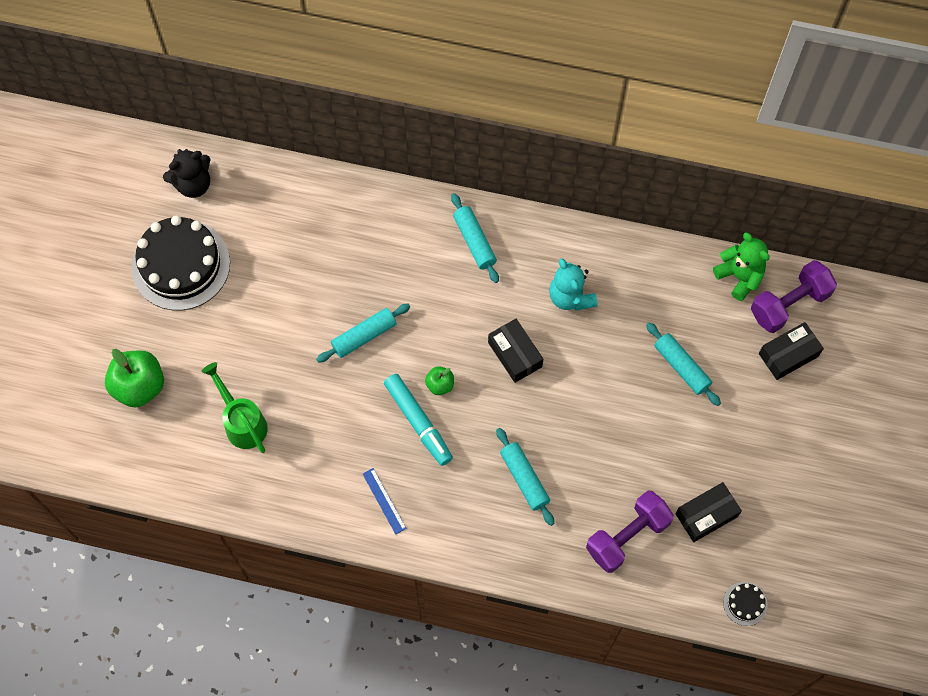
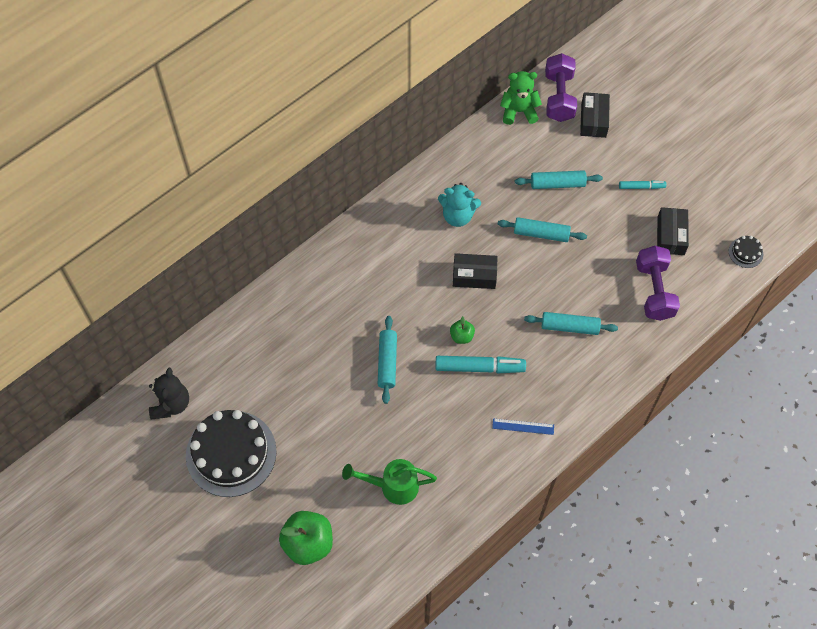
camera: 55 degrees left, 5 degrees down
turquoise rolling pin [451,193,499,283] -> turquoise rolling pin moved to [498,217,587,242]
none -> turquoise marker [619,180,666,189]

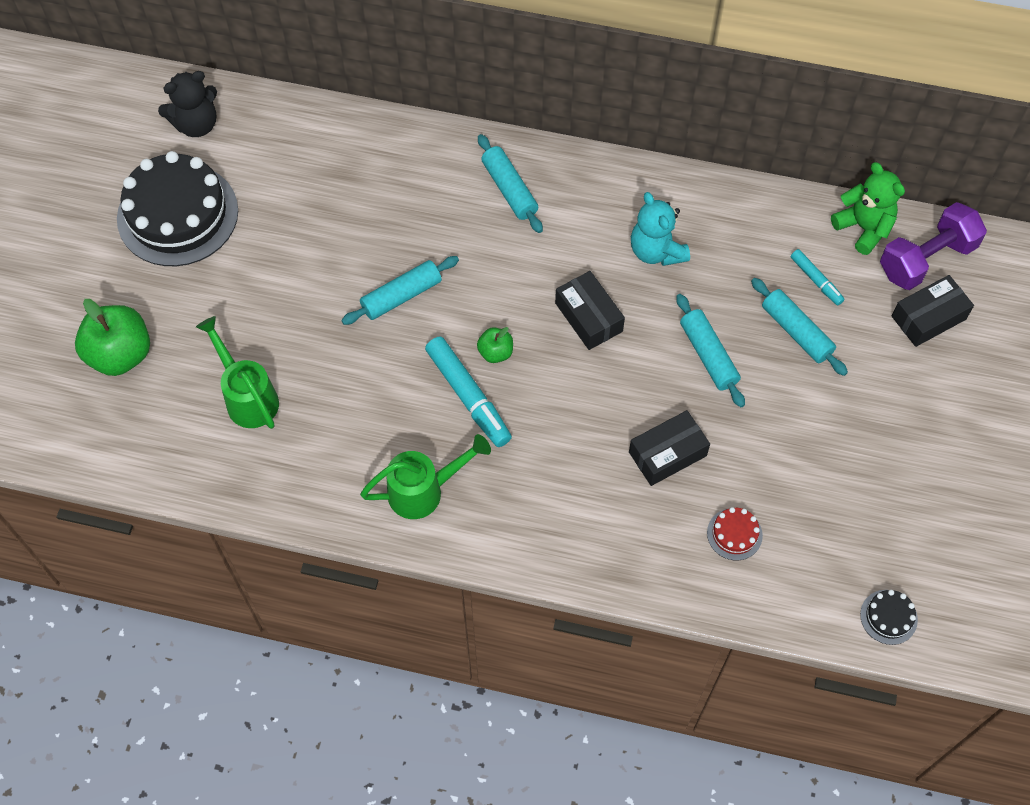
camera: 55 degrees right, 0 degrees up
blue ruler [492,418,554,435] -> green watering can [360,434,491,519]
turquoise rolling pin [524,312,618,335] -> turquoise rolling pin moved to [478,134,543,233]
turquoise marker [619,180,666,189] -> turquoise marker moved to [791,249,845,305]
purple dumbbell [636,246,680,321] -> red cake [707,507,763,560]
black box [657,207,689,255] -> black box moved to [629,410,710,486]

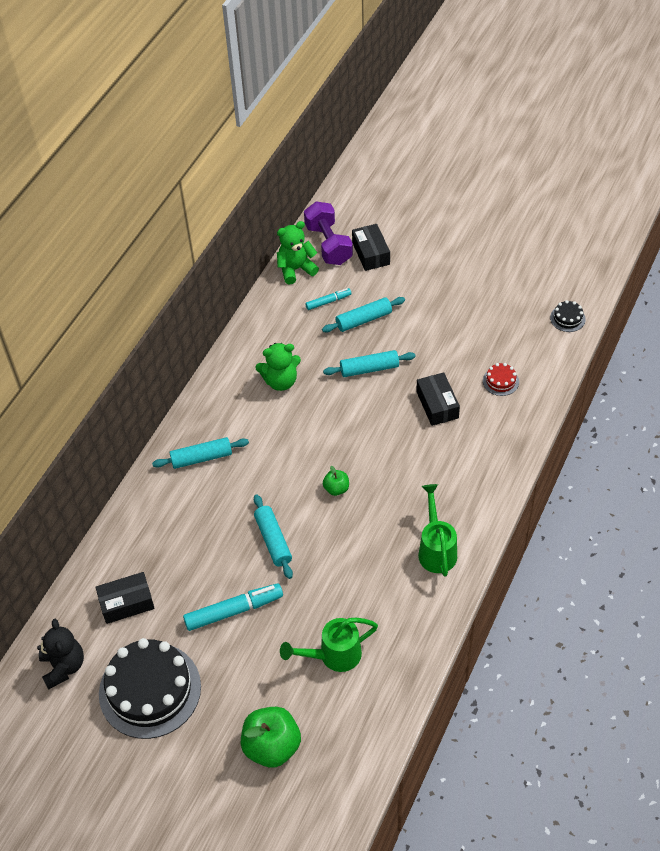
camera: 75 degrees left, 10 degrees down
turquoise marker [425,336,512,447] -> turquoise marker moved to [183,583,283,631]
black box [555,271,625,350] -> black box moved to [95,572,155,624]
turquoise teddy bear [631,192,690,266] -> green teddy bear [255,343,301,391]

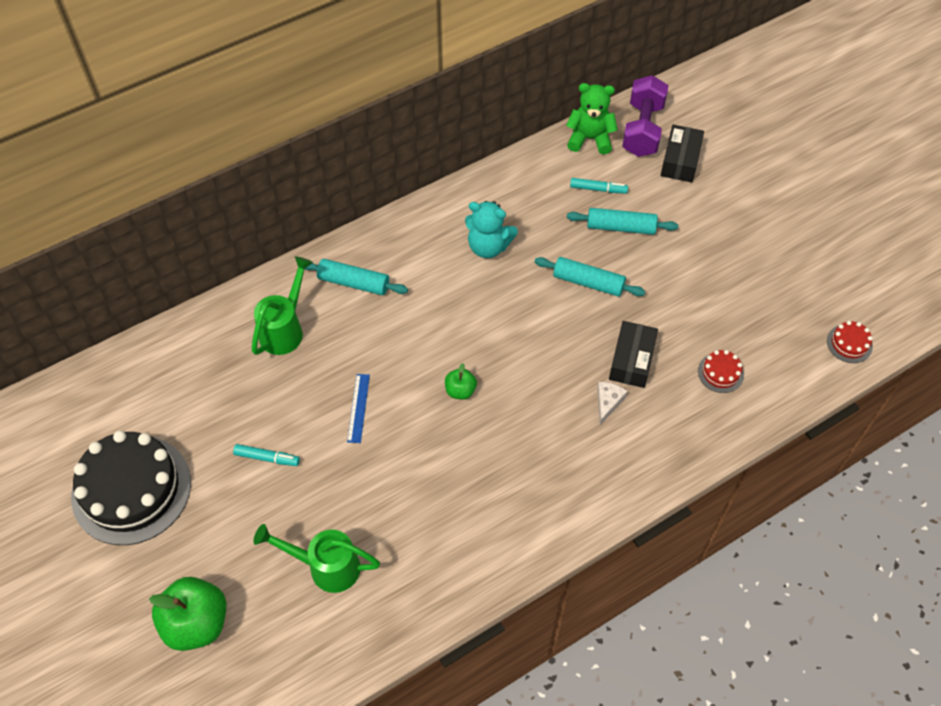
camera: 30 degrees right, 5 degrees up
black teddy bear [37,619,84,690] -> none
black box [95,572,155,624] -> none
turquoise marker [183,583,283,631] -> turquoise marker [233,444,300,466], size x0.56
turquoise rolling pin [254,494,293,579] -> blue ruler [347,374,370,443]
green teddy bear [255,343,301,391] -> turquoise teddy bear [465,201,518,258]
green watering can [418,484,457,577] -> green watering can moved to [252,256,313,355]
black cake [550,300,586,332] -> red cake [827,321,873,363]
none -> white cheese [597,382,628,425]

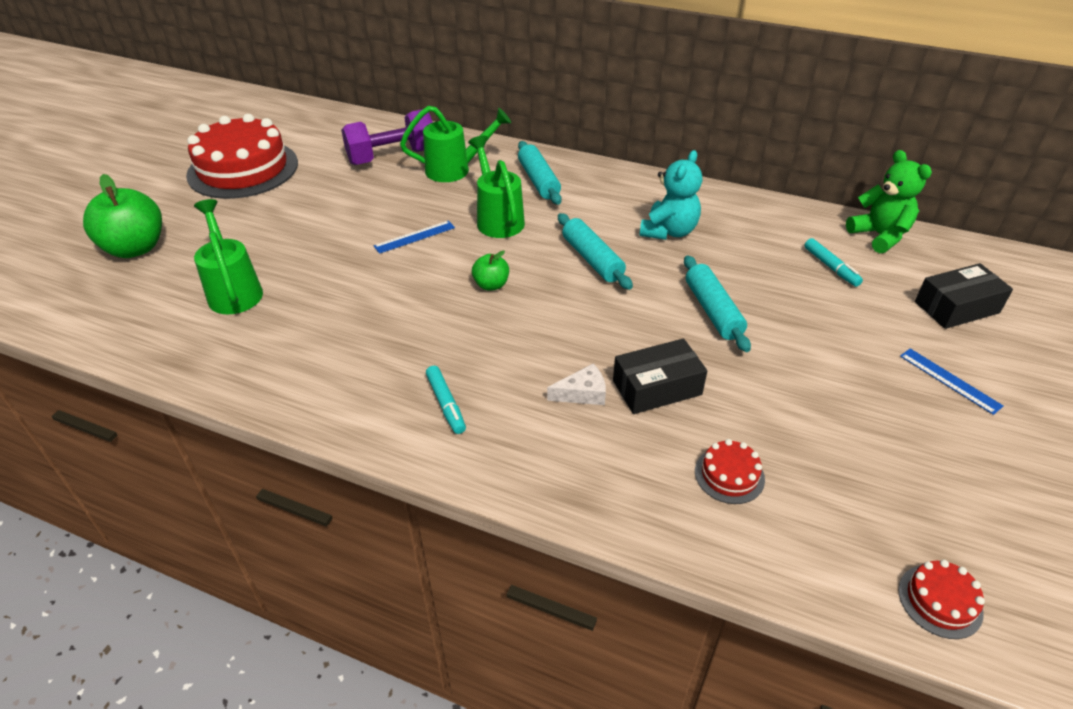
camera: 55 degrees right, 15 degrees down
black cake [71,431,191,545] -> red cake [186,114,298,199]
turquoise marker [233,444,300,466] -> turquoise marker moved to [426,366,466,434]
turquoise teddy bear [465,201,518,258] -> turquoise teddy bear turned 135 degrees counterclockwise [639,150,702,240]
turquoise rolling pin [567,208,678,235] -> turquoise rolling pin moved to [558,213,633,290]
purple dumbbell [622,75,668,157] -> purple dumbbell moved to [341,109,433,165]
none -> green watering can [468,136,525,238]
none -> blue ruler [900,348,1003,415]

